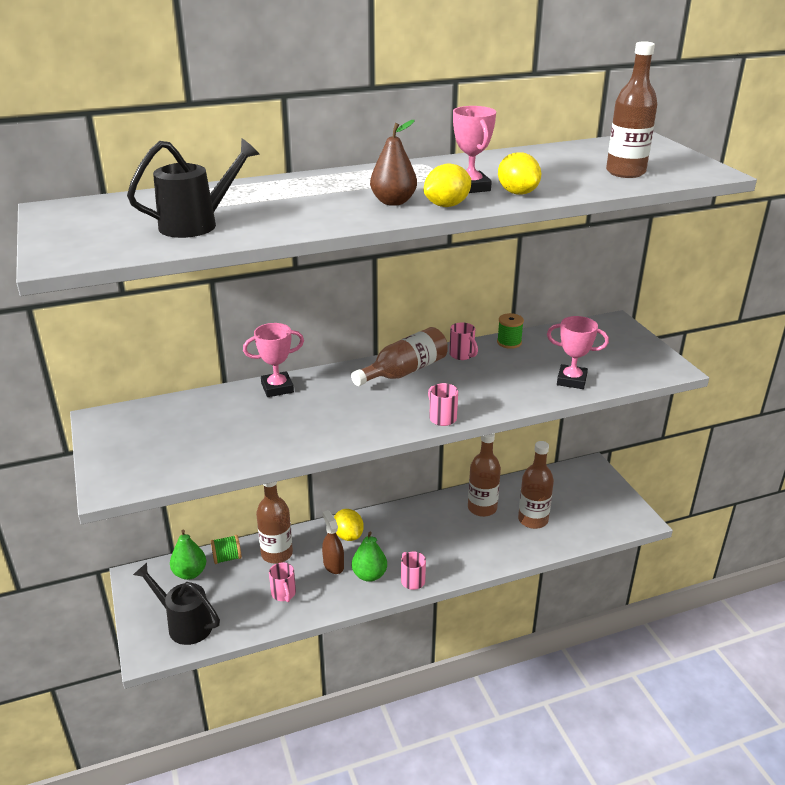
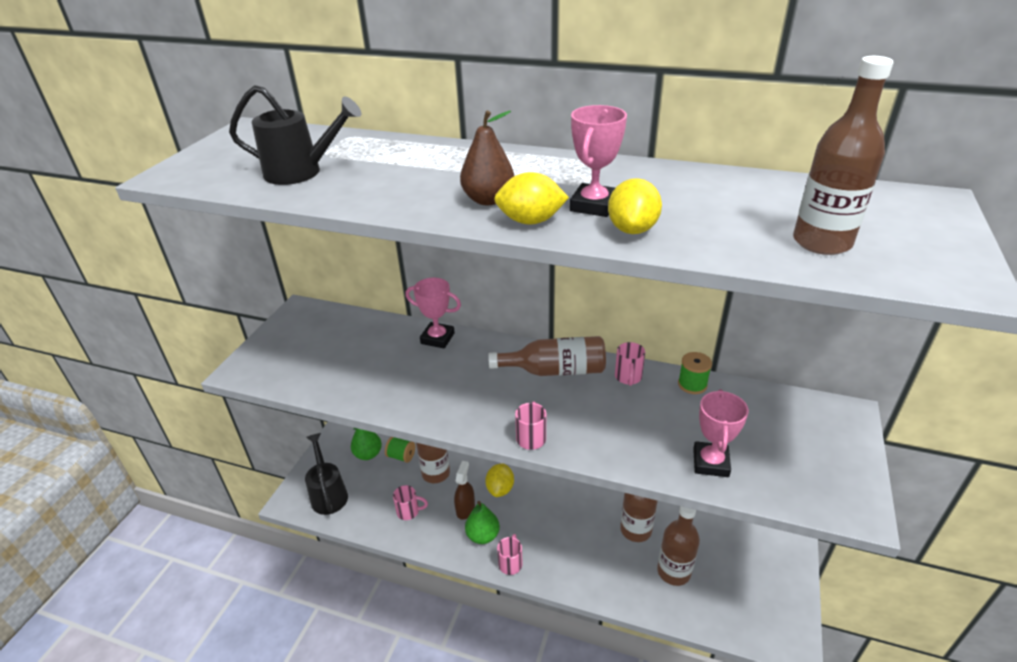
camera: 40 degrees right, 5 degrees up
pink mug [269,562,296,602] -> pink mug turned 105 degrees counterclockwise [393,485,428,520]
pink trophy [547,316,609,389] -> pink trophy turned 45 degrees clockwise [693,389,749,477]

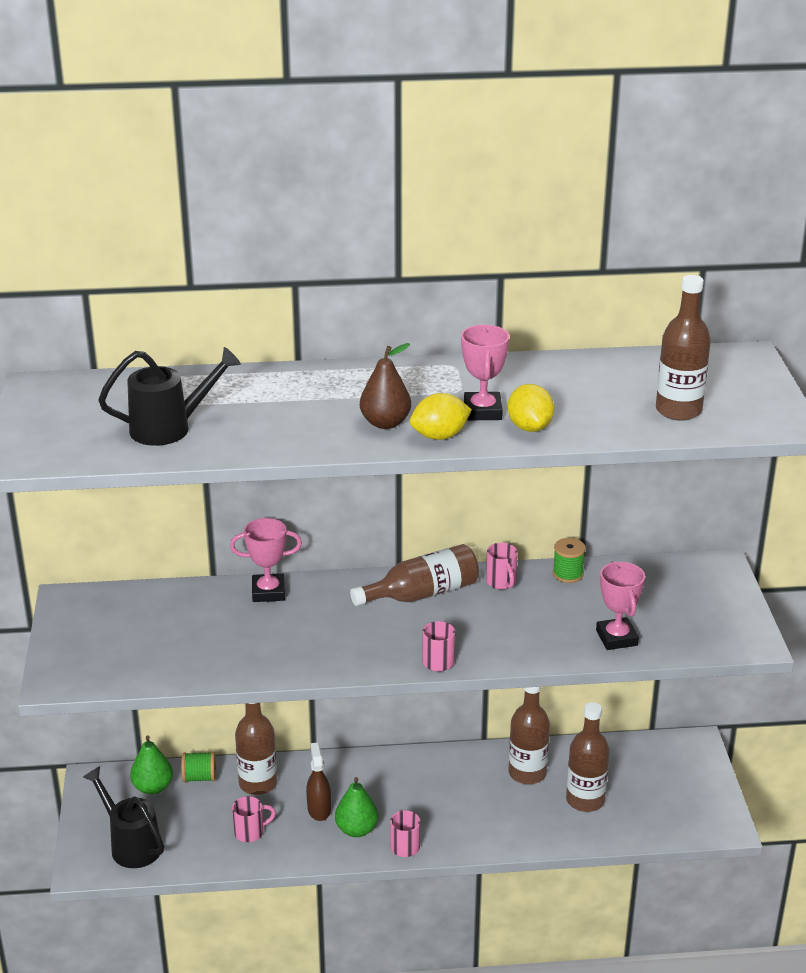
camera: 25 degrees left, 5 degrees down
yellow lemon [485,463,514,497] -> none

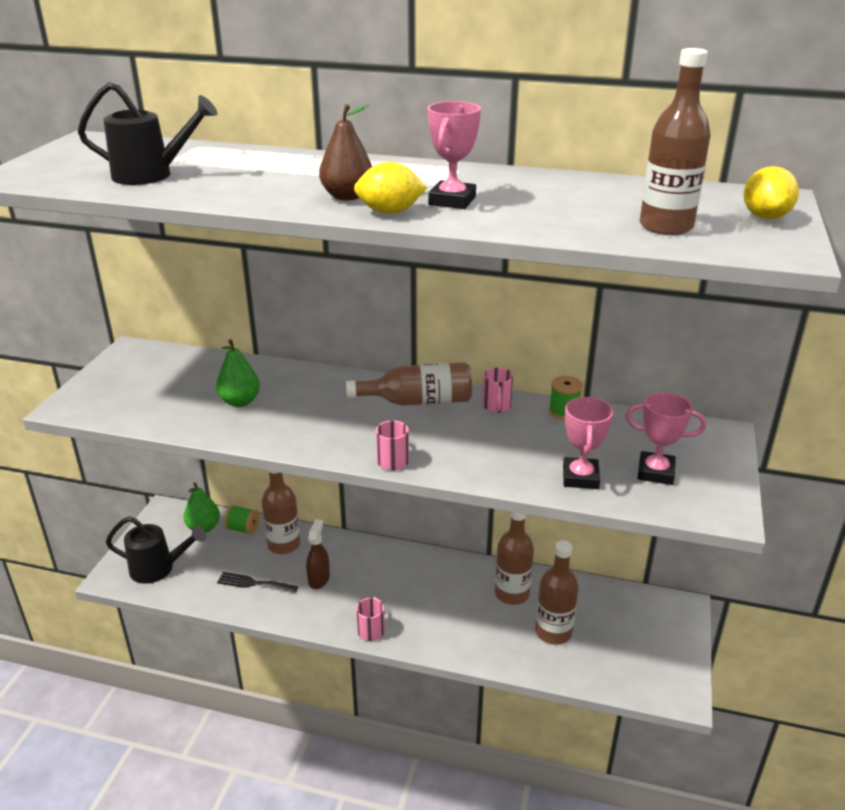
camera: 20 degrees right, 0 degrees up
black watering can [83,766,164,868] -> black watering can turned 120 degrees clockwise [106,516,206,583]
pink trophy [230,518,302,602] -> pink trophy moved to [625,392,706,485]
pink mug [232,796,276,842] -> black fork [217,572,298,593]
green pear [335,777,378,837] -> green pear moved to [216,339,260,407]
yellow lemon [508,384,554,432] -> yellow lemon moved to [744,166,799,220]

